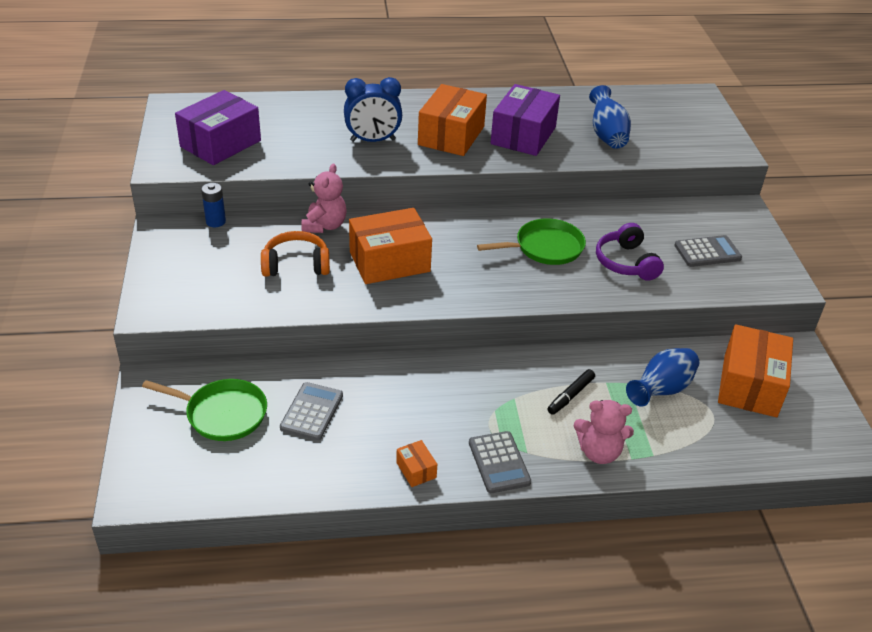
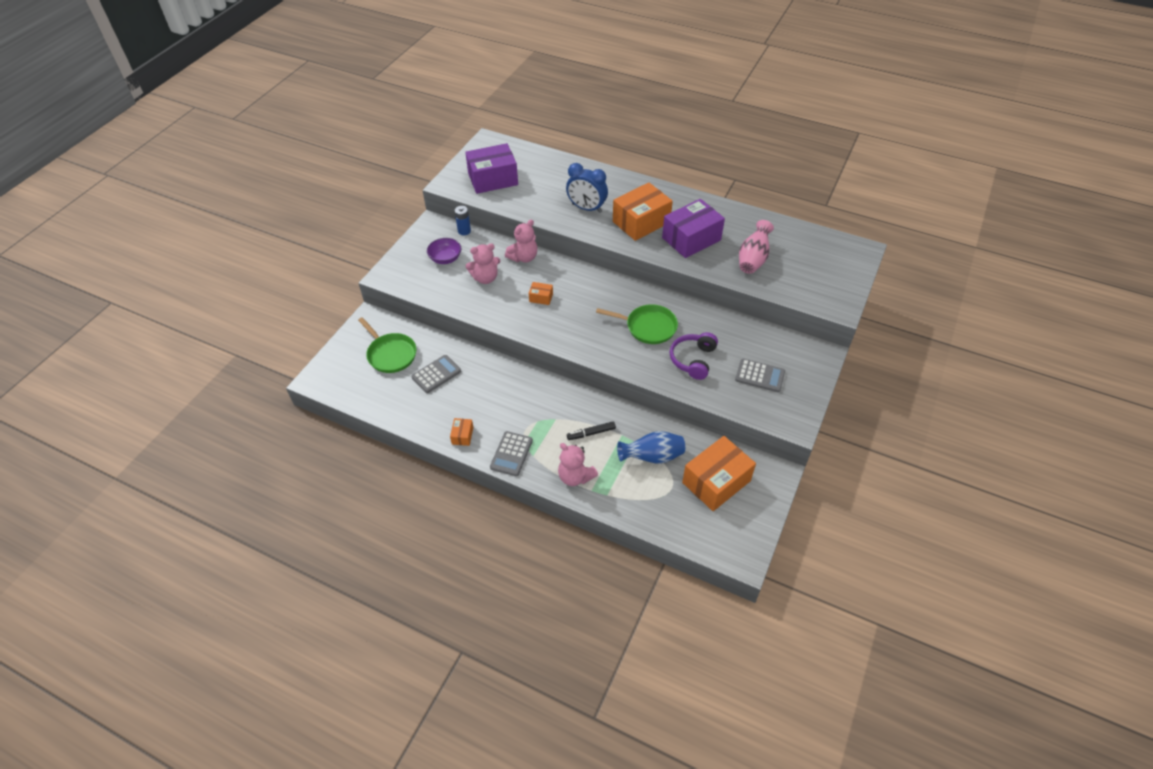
camera: 35 degrees right, 10 degrees up
orange headphones [261,231,330,277] -> pink teddy bear [466,243,500,284]
orange box [349,208,432,284] -> orange box [529,282,553,305], size x0.44
blue vase [589,85,631,149] -> pink vase [739,220,774,274]
none -> purple bowl [427,238,461,264]

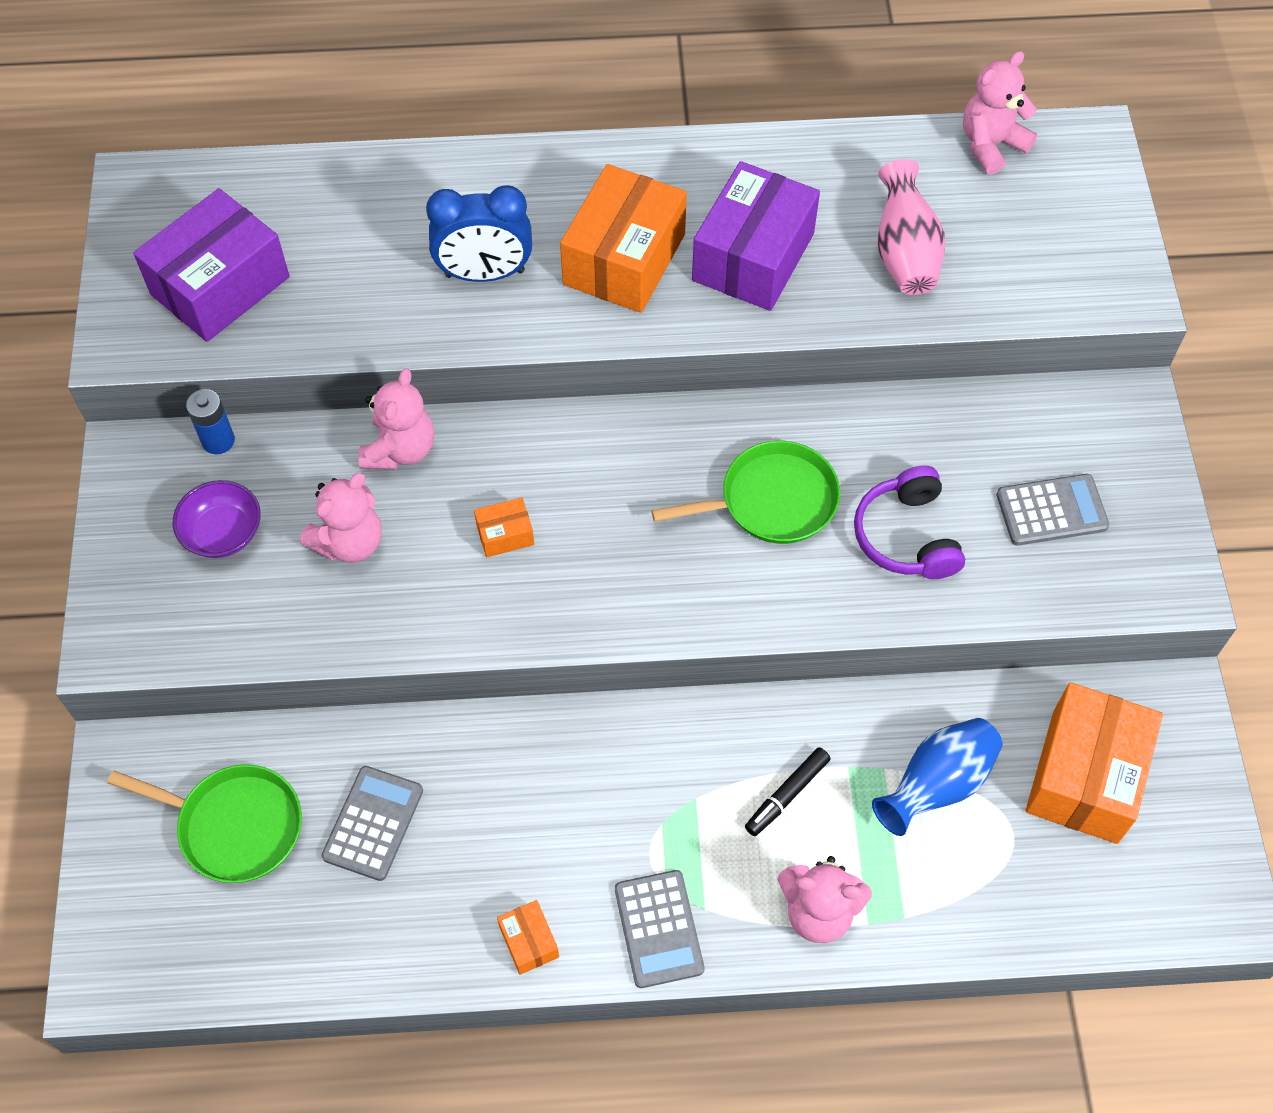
camera: 30 degrees left, 10 degrees up
none -> pink teddy bear [963,51,1037,175]

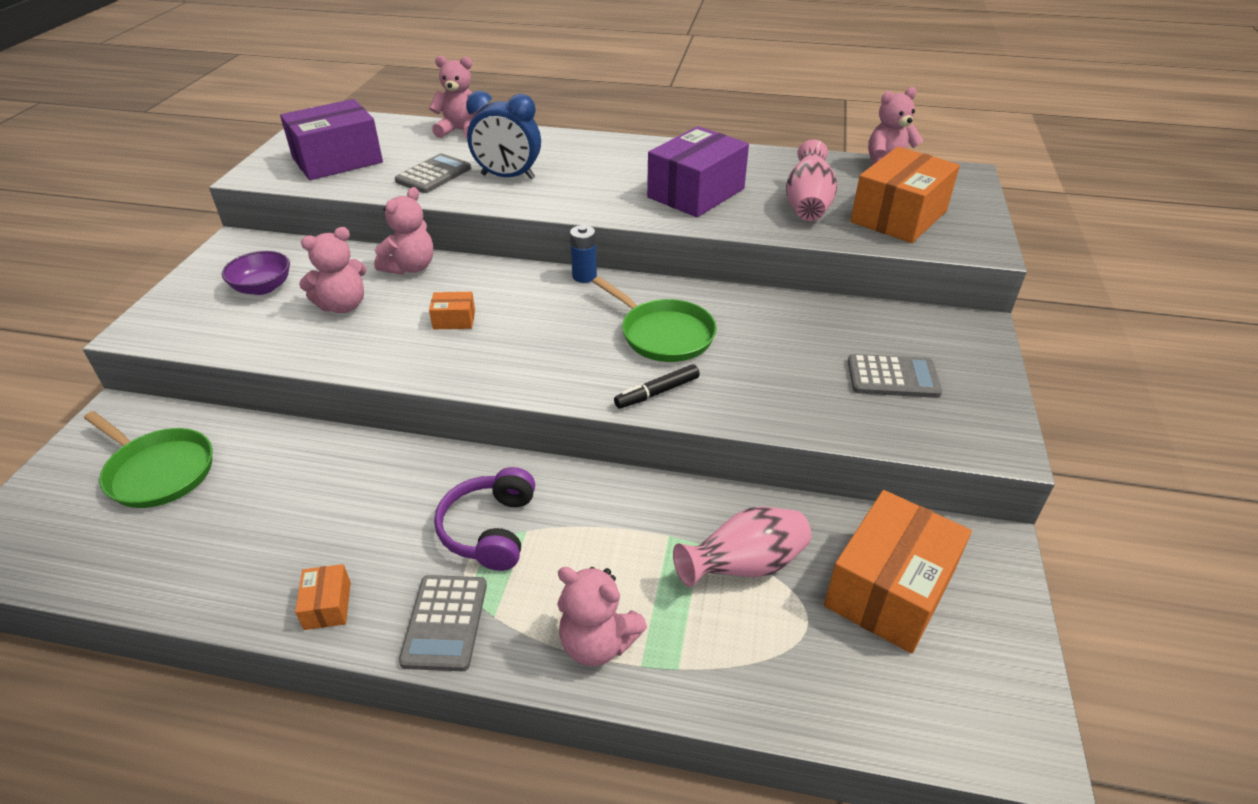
camera: 15 degrees right, 20 degrees down
blue battery [186,389,235,454] -> blue battery moved to [570,225,597,283]
grey calculator [322,766,423,881] -> grey calculator moved to [395,153,471,193]
orange box [560,164,687,313] -> orange box moved to [850,147,960,243]
green pan [651,441,840,544] -> green pan turned 45 degrees clockwise [592,277,717,362]
black marker [745,747,831,836] -> black marker moved to [614,364,700,409]
purple headphones [854,465,965,579] -> purple headphones moved to [434,467,535,571]
blue vase [872,718,1003,836] -> pink vase [673,506,811,587]
none -> pink teddy bear [429,55,481,138]

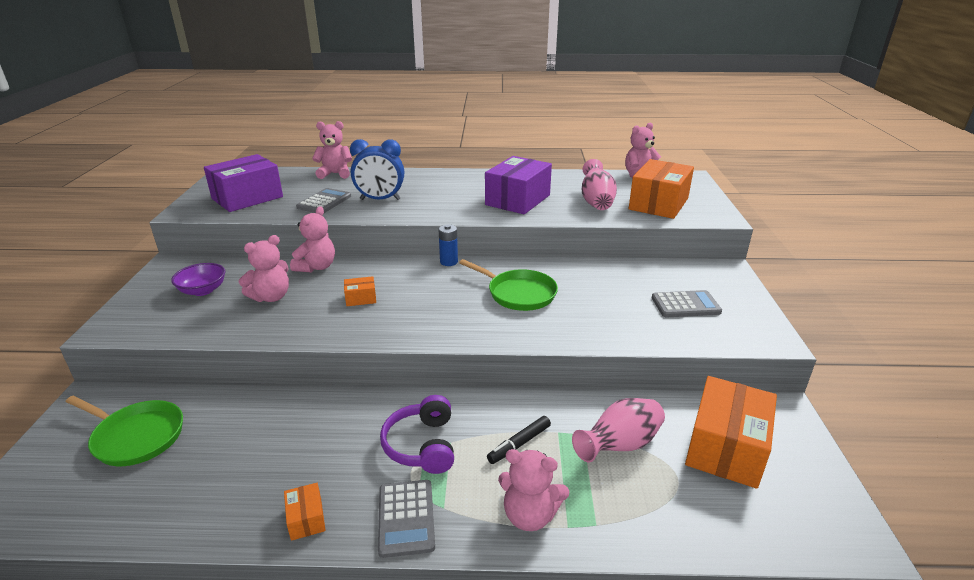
camera: 10 degrees left, 10 degrees down
black marker [614,364,700,409] -> black marker moved to [487,416,551,464]

